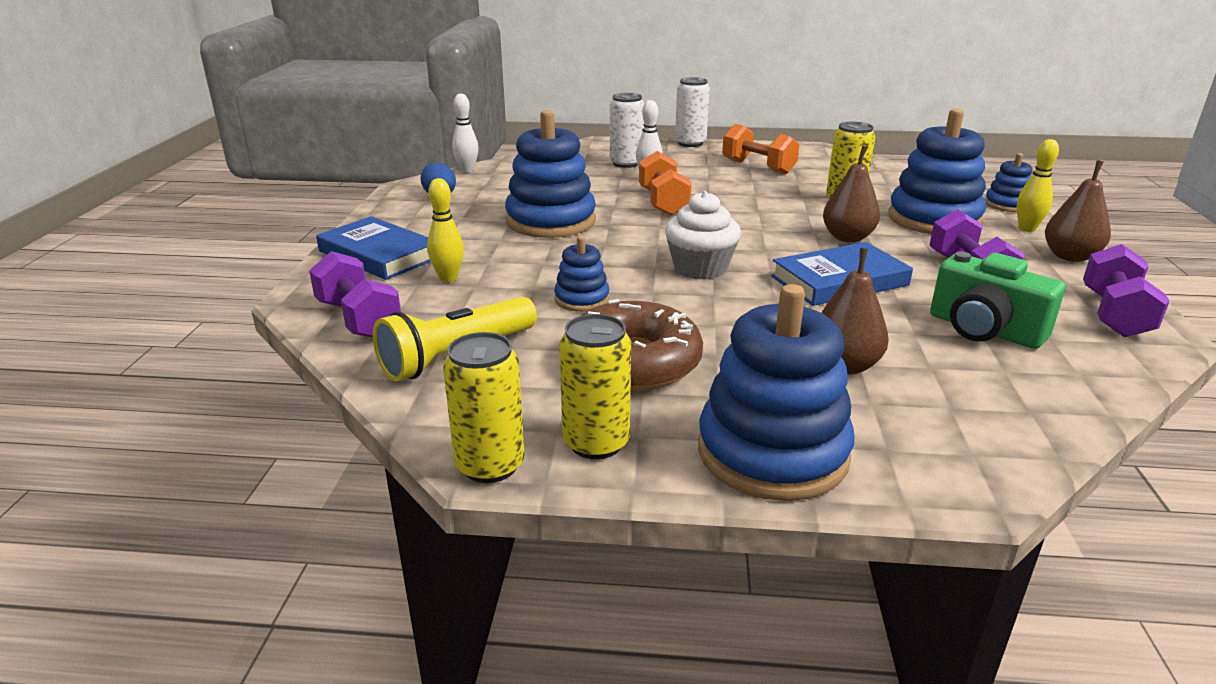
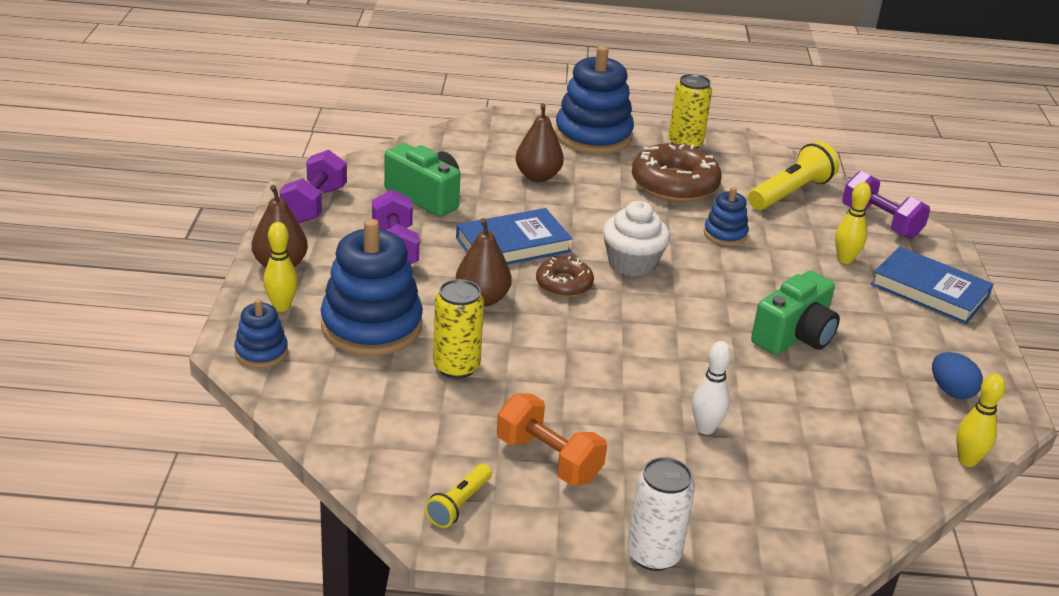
camera: 175 degrees right, 5 degrees up
yellow can [443,332,525,483] -> none
white bowling pin [452,93,479,172] -> yellow bowling pin [956,374,1006,467]
blue stacking toy [505,110,596,238] -> green camera [751,271,840,355]
white can [610,93,644,168] -> none
orange dumbbell [639,151,692,216] -> none
none -> yellow flashlight [425,464,492,528]
none -> brown donut [536,256,594,297]

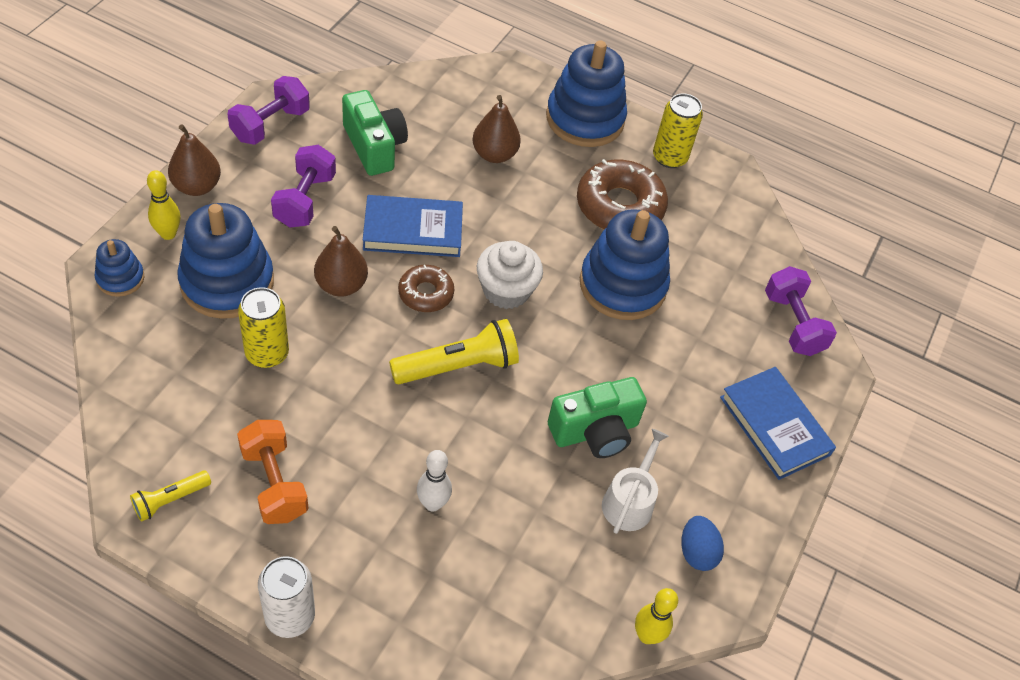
camera: 20 degrees right, 20 degrees up
blue stacking toy [704,187,749,246] -> blue stacking toy [580,209,670,320], size x2.00
yellow flashlight [748,141,839,210] -> yellow flashlight moved to [389,319,519,384]
yellow bowling pin [835,182,871,264] -> none
none -> white watering can [602,429,669,534]

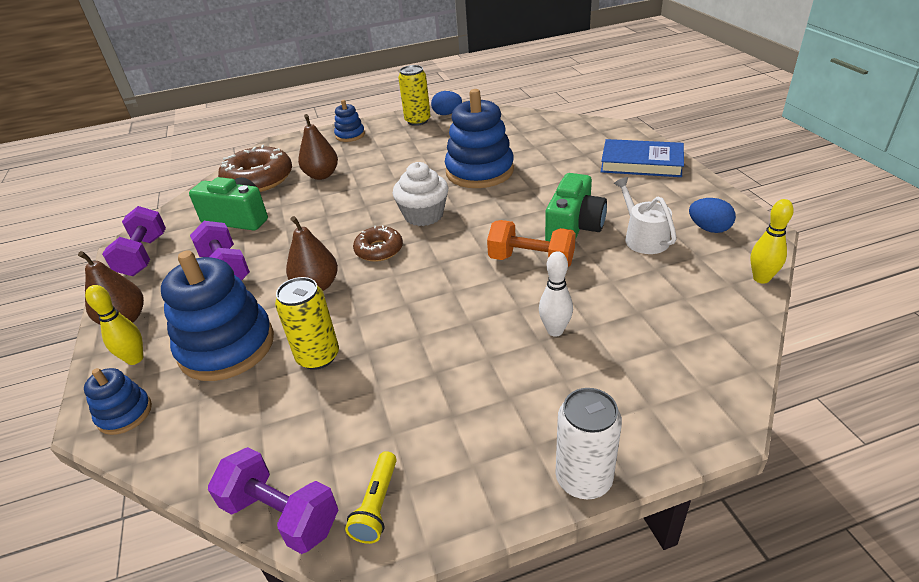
camera: 35 degrees left, 15 degrees down
orange dumbbell [237,420,308,524] -> orange dumbbell moved to [487,220,576,267]
blue book [363,195,463,257] -> none
yellow flashlight [389,319,519,384] -> none
blue stacking toy [546,40,627,147] -> blue stacking toy [334,100,365,142], size x0.50
brown donut [577,159,668,229] -> brown donut moved to [218,145,292,192]
purple dumbbell [765,266,837,356] -> purple dumbbell moved to [208,447,338,554]
none -> blue egg [431,91,462,115]

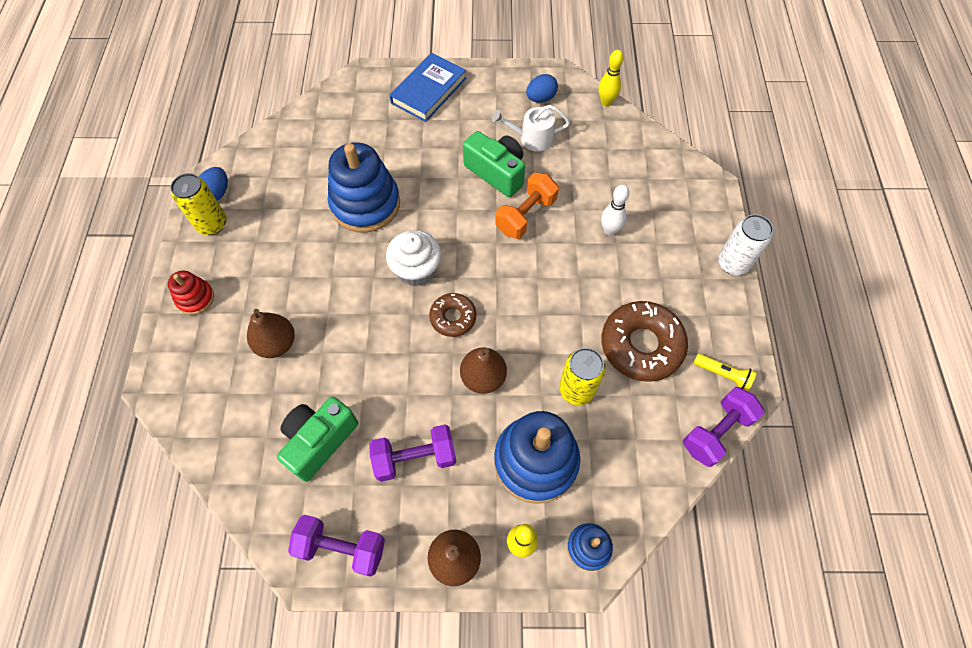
camera: 75 degrees left, 25 degrees up
brown donut [218,145,292,192] -> brown donut moved to [602,301,688,382]
blue stacking toy [334,100,365,142] -> red stacking toy [168,271,214,315]

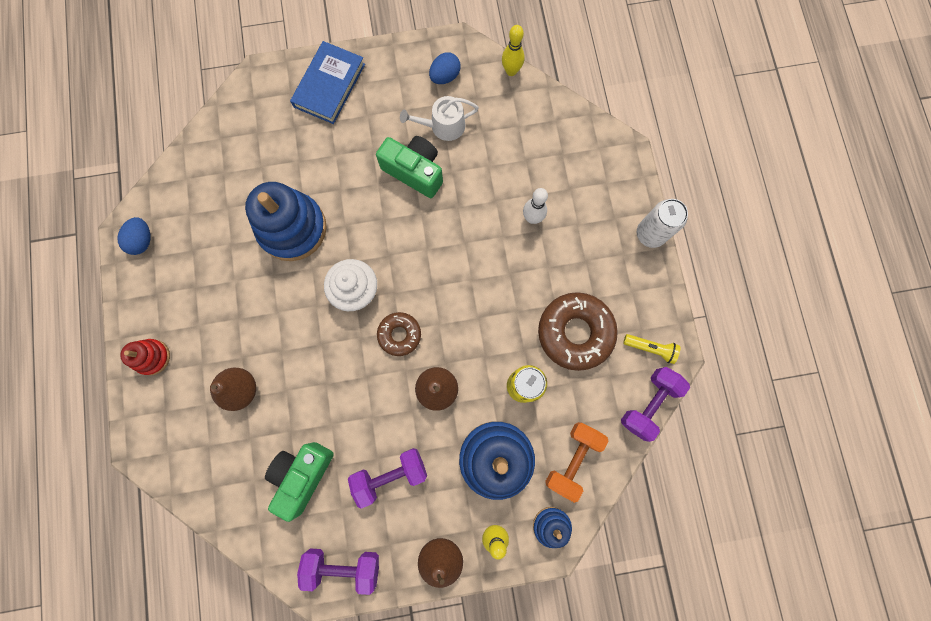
camera: 10 degrees left, 15 degrees up
yellow can [171,173,227,235] -> none
orange dumbbell [495,173,559,239] -> orange dumbbell moved to [545,422,608,503]

